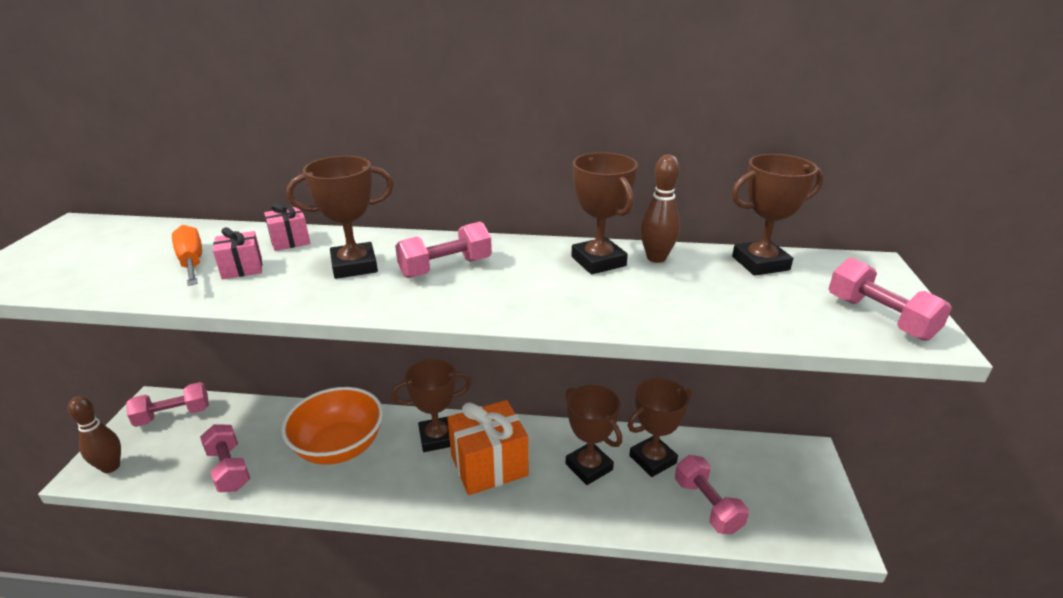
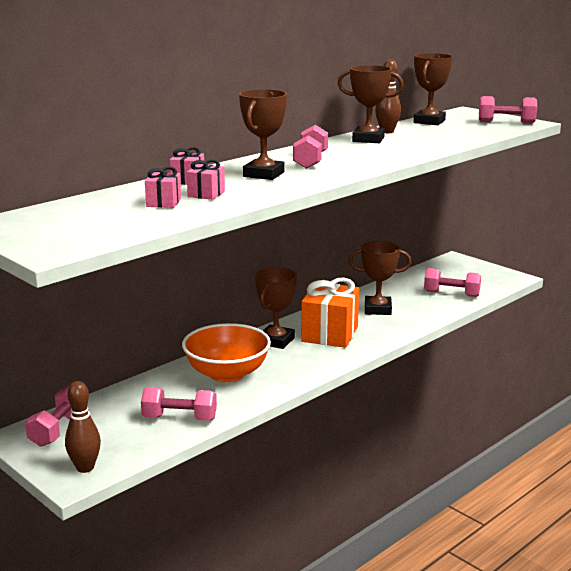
camera: 50 degrees left, 10 degrees down
orange screwdriver [172,225,202,286] -> pink gift [145,166,181,208]
brown trophy [628,378,691,477] -> none

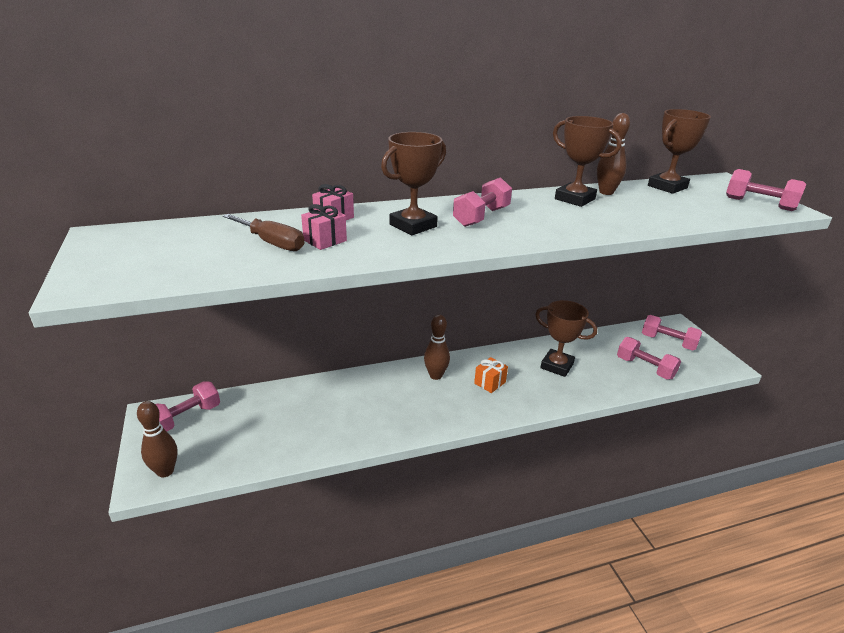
camera: 25 degrees right, 10 degrees up
pink dumbbell [141,387,217,421] -> pink dumbbell moved to [642,315,702,350]
pink gift [145,166,181,208] -> brown screwdriver [223,214,304,251]
orange bowl [182,323,271,382] -> none
brown trophy [255,267,297,349] -> brown bowling pin [424,315,450,380]
orange gift [301,277,359,348] -> orange gift [474,357,508,393], size x0.48

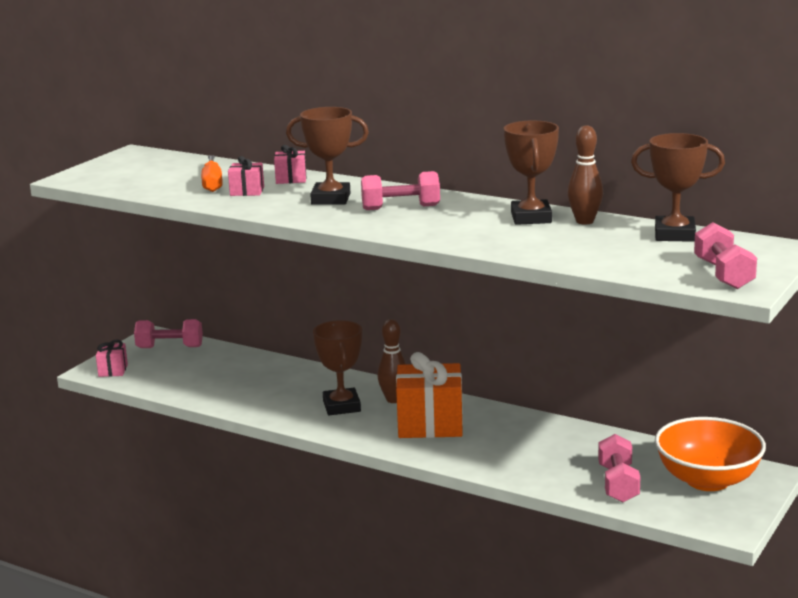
camera: 50 degrees right, 10 degrees down
brown bowling pin [137,401,177,477] -> pink gift [96,340,128,377]
brown screwdriver [223,214,304,251] -> orange screwdriver [201,155,223,192]
orange gift [474,357,508,393] -> orange gift [396,352,463,438], size x2.08
brown trophy [535,300,597,377] -> brown trophy moved to [313,320,362,415]
pink dumbbell [642,315,702,350] -> orange bowl [655,417,766,491]

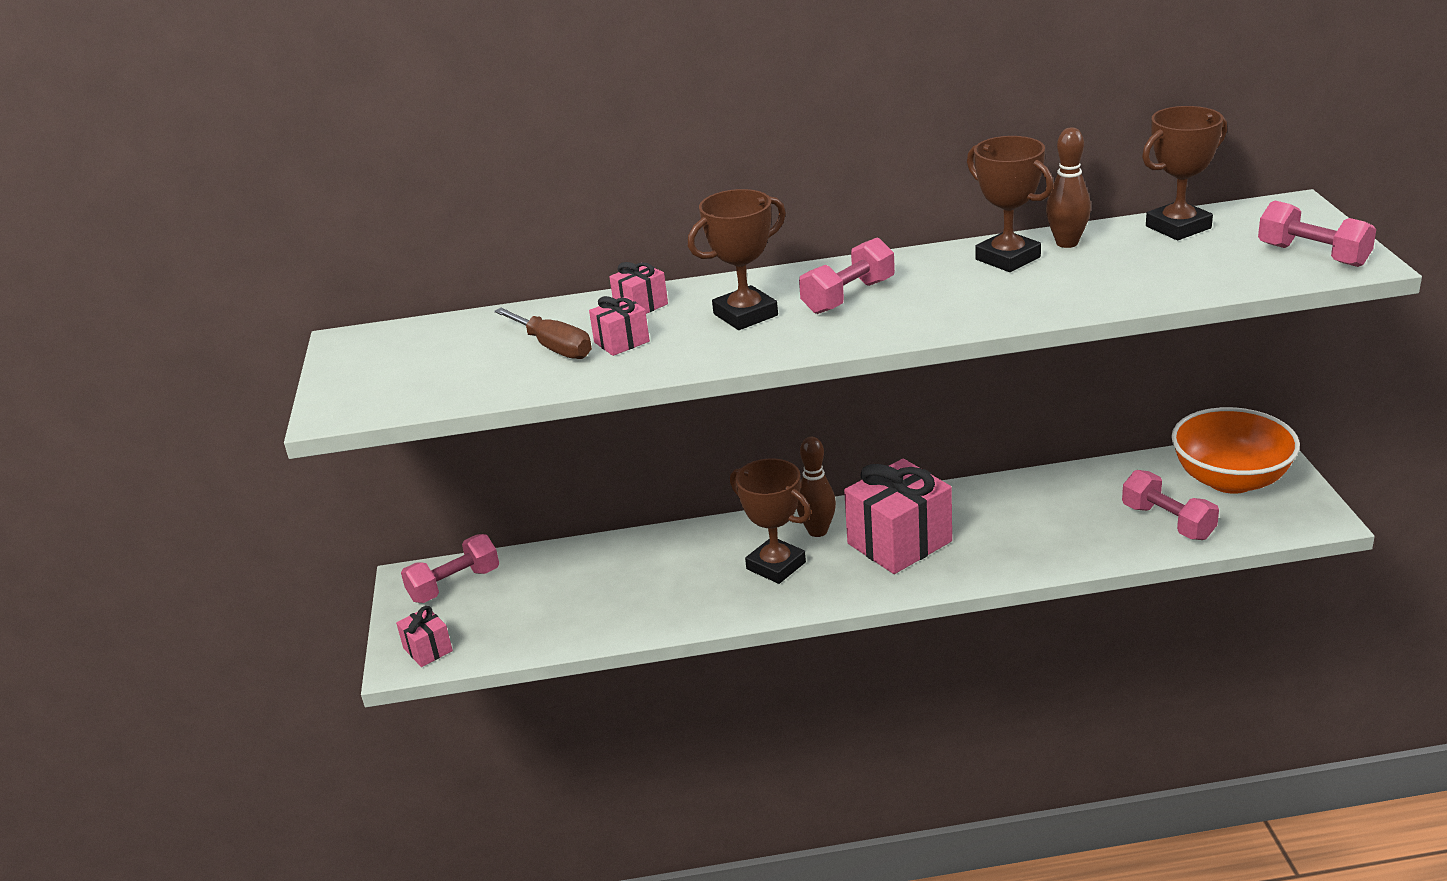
camera: 35 degrees left, 10 degrees up
orange screwdriver [201,155,223,192] -> brown screwdriver [494,308,592,359]
orange gift [396,352,463,438] -> pink gift [844,459,952,574]

